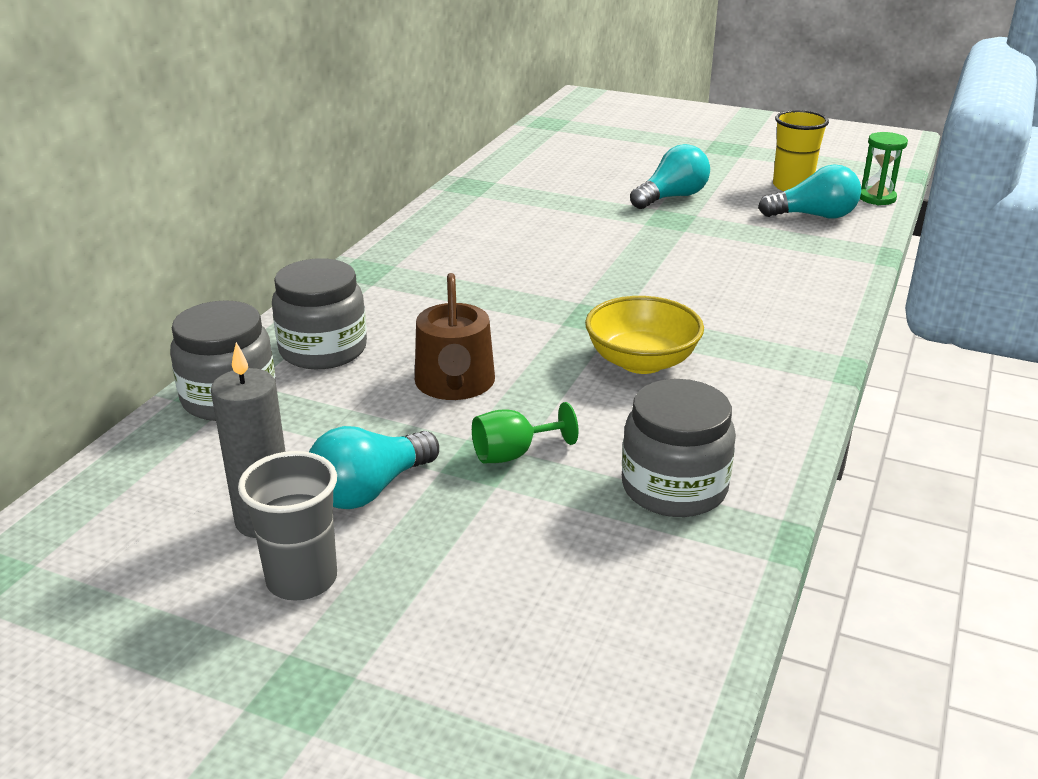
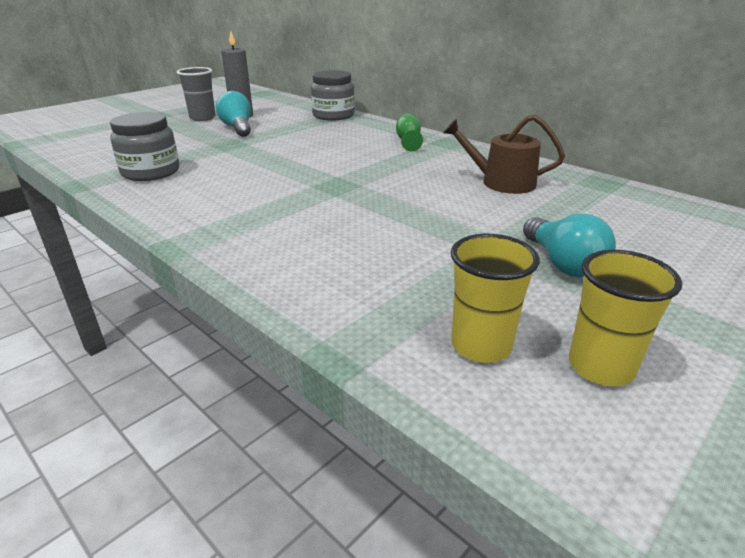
camera: 110 degrees right, 0 degrees up
grey jar [272,258,367,369] -> none
brown watering can [415,273,495,400] -> brown watering can moved to [443,115,565,194]
green goblet [472,402,578,464] -> green goblet moved to [396,114,423,151]
yellow bowl [585,296,704,374] -> none
turquoise light bulb [758,164,861,219] -> yellow cup [451,234,539,363]
green hourglass [860,132,908,205] -> none

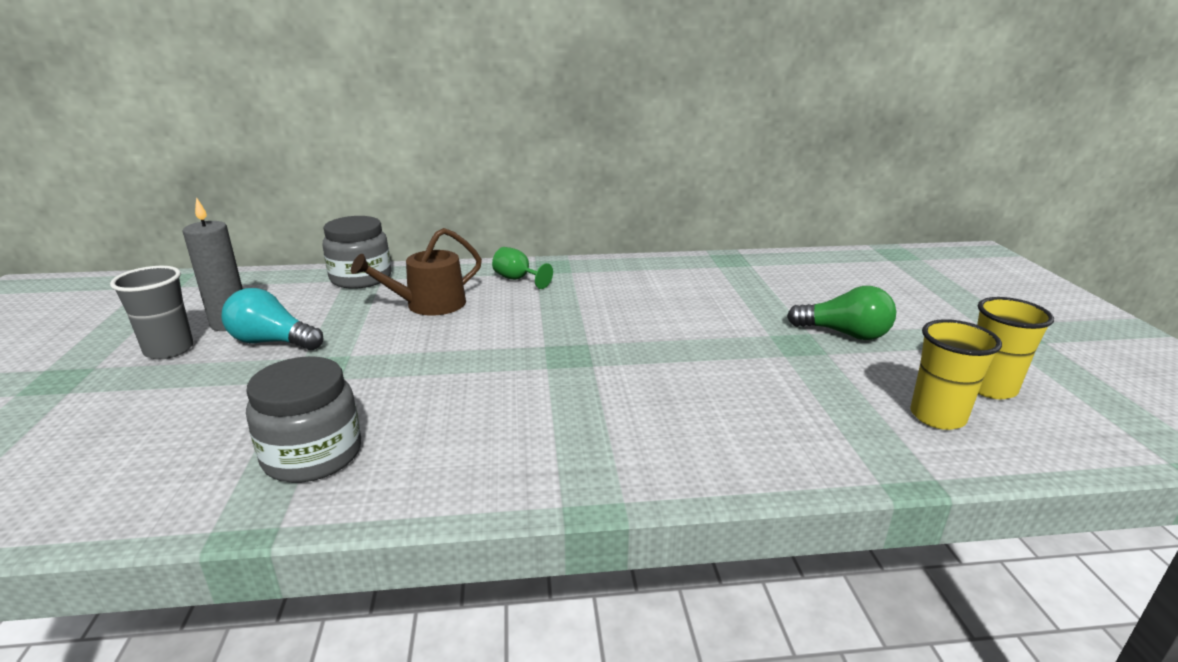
camera: 50 degrees left, 5 degrees down
brown watering can [443,115,565,194] -> brown watering can moved to [351,228,482,316]
turquoise light bulb [523,214,616,277] -> green light bulb [787,286,896,340]

